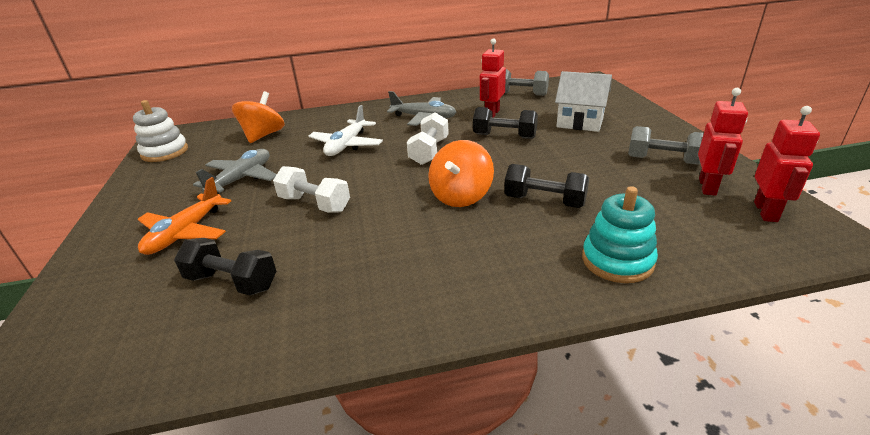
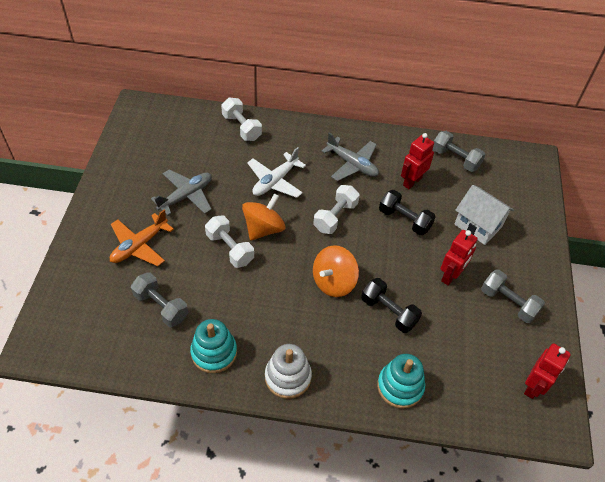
camera: 15 degrees right, 20 degrees up
white stacking toy [133,100,188,162] -> white stacking toy moved to [265,344,312,399]
black dumbbell [174,238,276,295] -> grey dumbbell [131,272,188,327]
orange spinning top [232,91,285,143] -> orange spinning top moved to [242,193,286,241]
red robot [698,88,748,196] -> red robot moved to [440,230,478,286]
none -> turquoise stacking toy [190,319,237,374]
none -> white dumbbell [221,98,262,141]

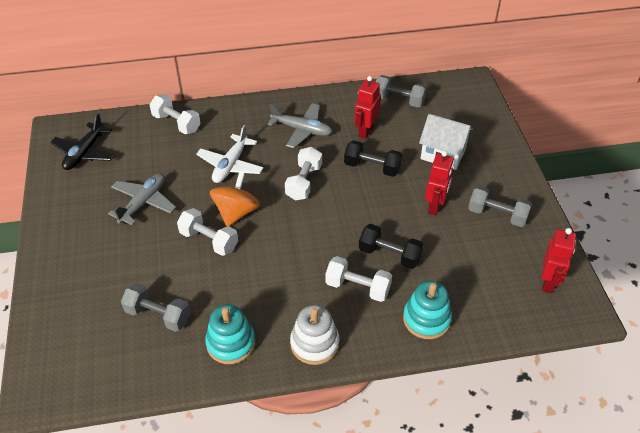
camera: 15 degrees left, 5 degrees down
orange plane [110,210,174,266] -> none
orange spinning top [313,245,359,297] -> none
none -> black plane [50,113,115,170]
none -> white dumbbell [325,256,392,302]

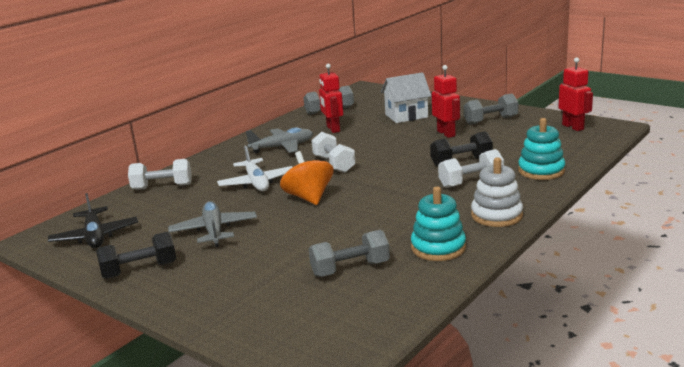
camera: 40 degrees left, 25 degrees down
white dumbbell [177,208,238,256] -> none
black dumbbell [344,140,402,177] -> black dumbbell moved to [96,232,176,279]

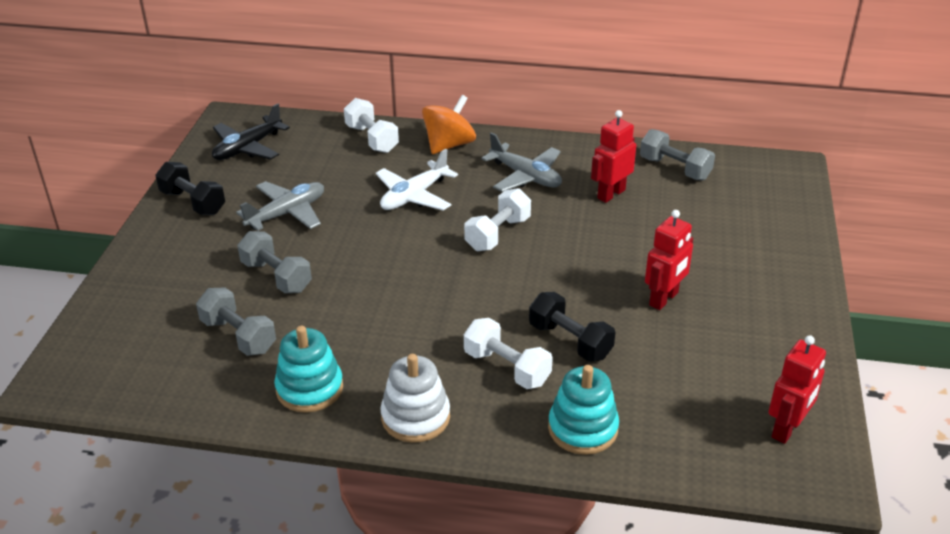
camera: 60 degrees right, 15 degrees up
orange spinning top [280,151,334,205] -> orange spinning top moved to [422,95,476,154]
white house [381,72,431,123] -> none
grey dumbbell [464,93,518,125] -> grey dumbbell moved to [238,231,312,293]

